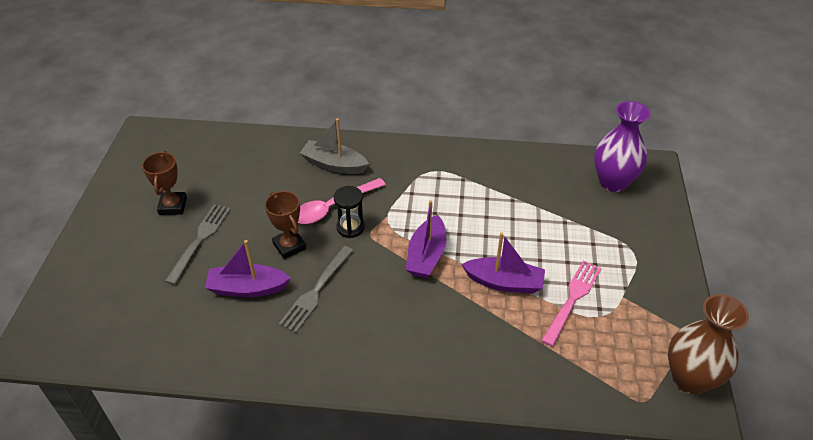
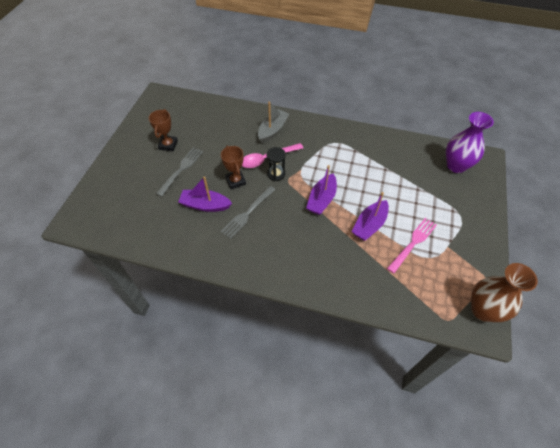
camera: 10 degrees right, 10 degrees up
grey boat [300,118,369,174] -> grey boat turned 90 degrees clockwise [258,101,289,143]
purple boat [461,232,545,294] -> purple boat turned 105 degrees clockwise [351,192,389,241]

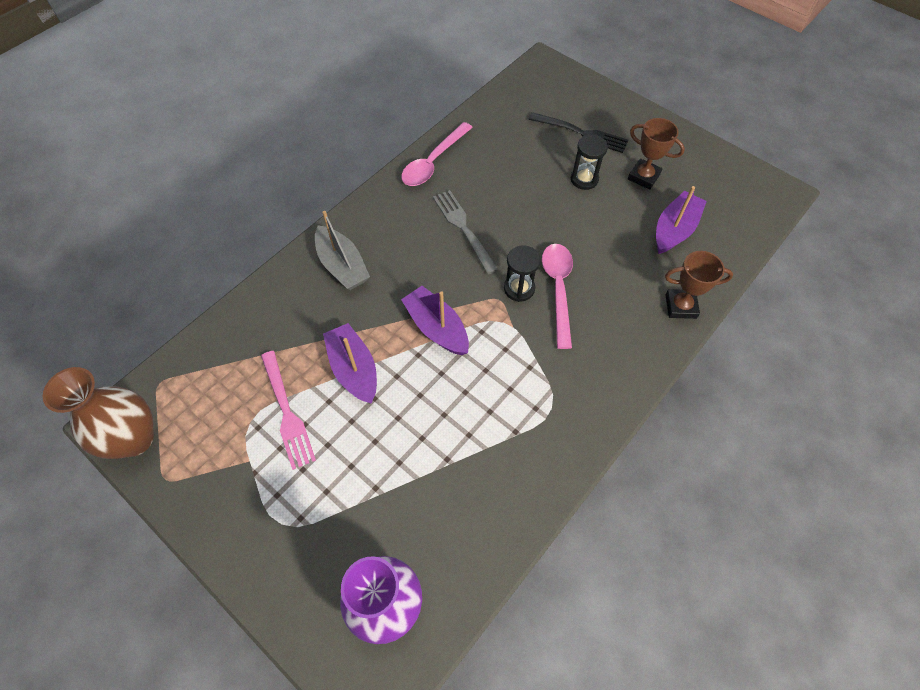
camera: 115 degrees right, 5 degrees up
grey fork [156,147,203,197] -> black hourglass [571,134,608,190]
purple boat [178,176,232,212] -> purple boat moved to [656,186,707,254]
brown trophy [221,145,246,189] -> brown trophy moved to [665,251,733,319]
grey boat [258,101,289,143] -> grey boat moved to [315,211,370,290]
none -> pink spoon [401,122,473,186]
none -> black fork [528,112,628,153]

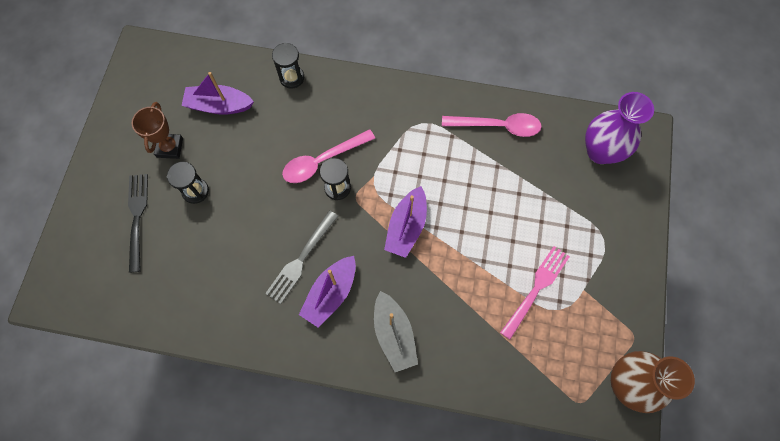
camera: 120 degrees left, 10 degrees up
grey boat [315,211,370,290] -> grey boat turned 135 degrees clockwise [374,291,418,372]
purple boat [323,323,377,404] -> purple boat moved to [299,256,356,328]
pink spoon [401,122,473,186] -> pink spoon moved to [442,113,542,137]
brown trophy [665,251,733,319] -> black hourglass [272,43,304,89]

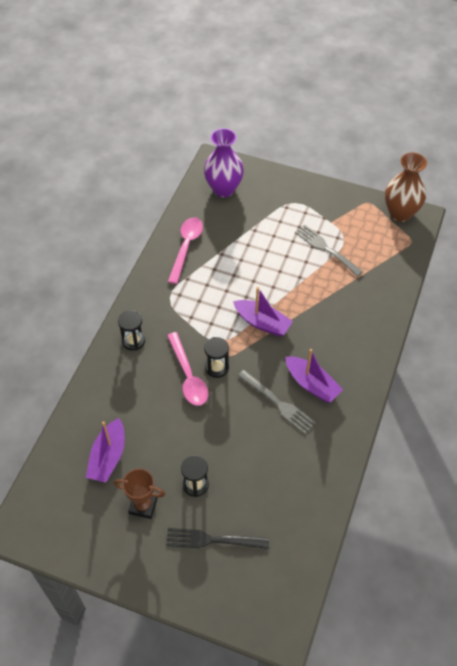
camera: 80 degrees left, 15 degrees down
black hourglass [272,43,304,89] -> black hourglass moved to [118,310,145,351]
grey boat [374,291,418,372] -> none
pink fork [500,246,570,339] -> grey fork [295,225,363,277]

